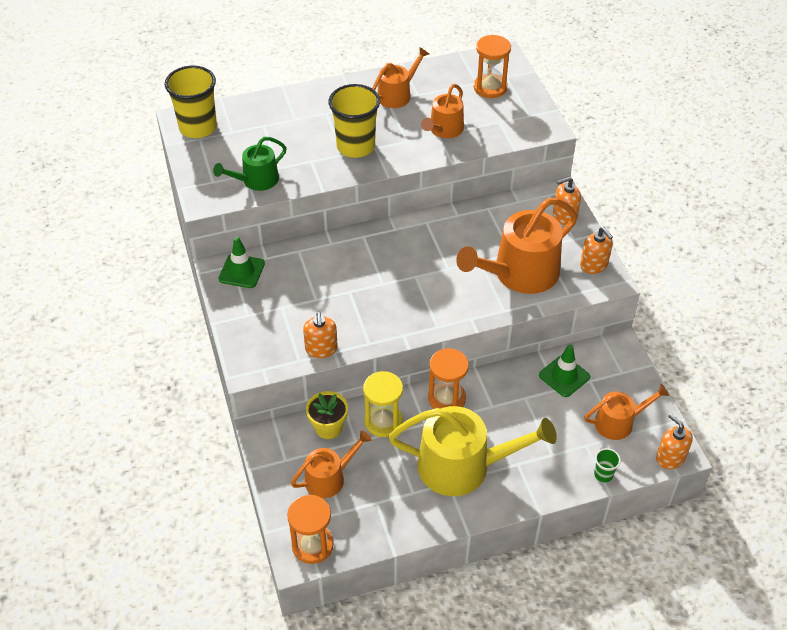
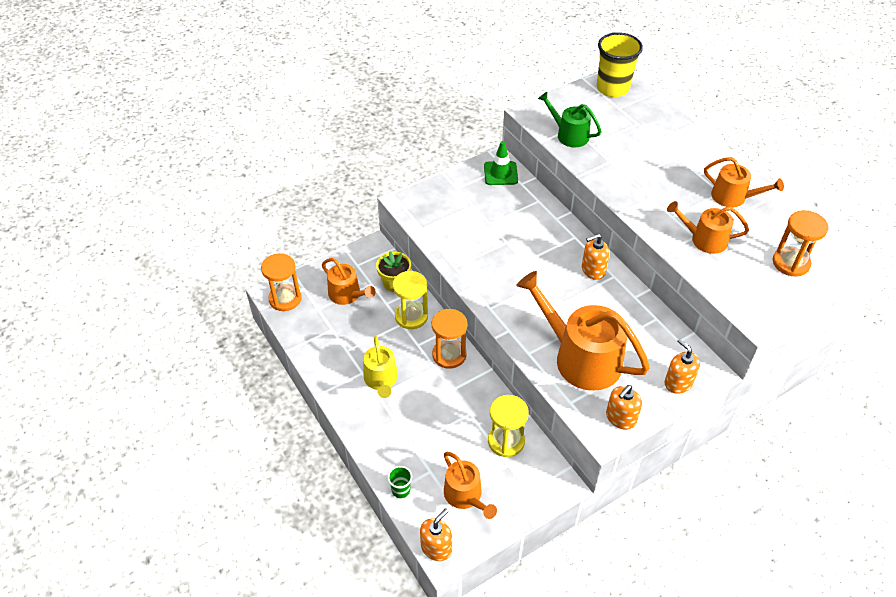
camera: 75 degrees right, 0 degrees up
orange soap dispenser [303,312,338,358] -> orange soap dispenser moved to [582,234,610,280]
yellow cup [328,84,380,158] -> none
yellow watering can [389,406,557,496] -> yellow watering can [363,336,398,398], size x0.56
green traffic cone [539,344,590,397] -> yellow hourglass [488,395,529,457]

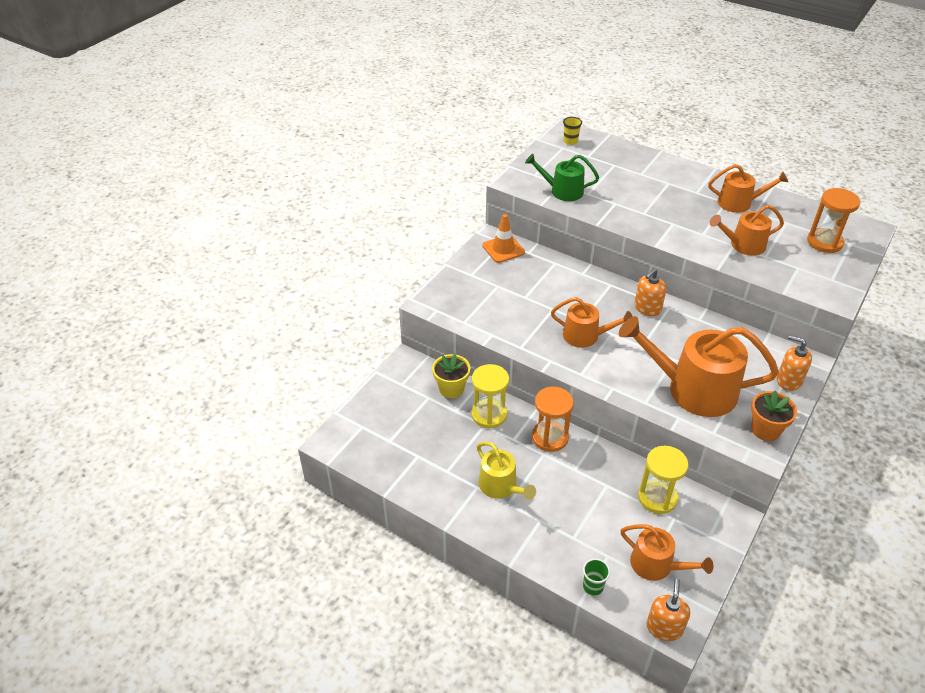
camera: 25 degrees left, 5 degrees down
orange hourglass [261,253,302,311] -> none
orange watering can [322,258,376,305] -> orange watering can moved to [551,297,633,348]
green traffic cone [484,141,518,185] -> orange traffic cone [482,214,525,263]
yellow cup [597,32,643,97] -> yellow cup [563,117,582,145], size x0.44
orange soap dispenser [606,385,642,430] -> orange flower pot [751,391,797,441]

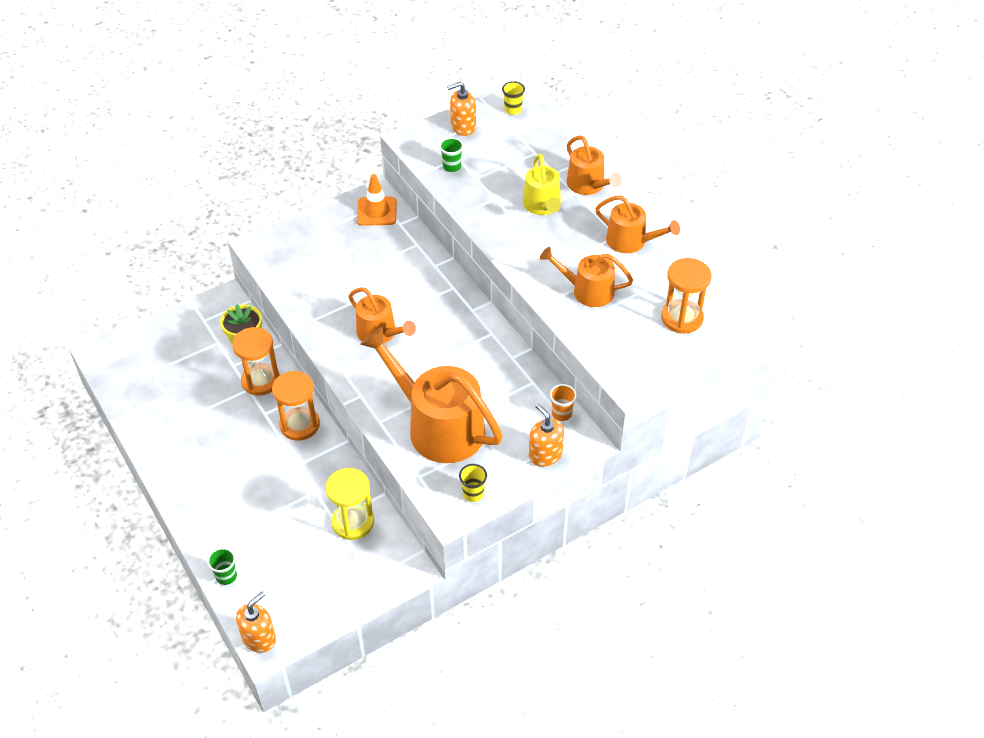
camera: 25 degrees right, 5 degrees up
yellow hourglass [471,364,509,428] -> orange hourglass [232,327,280,396]
yellow watering can [477,442,536,500] -> yellow watering can moved to [523,154,561,215]
green watering can [525,154,599,201] -> green cup [439,138,463,172]
orange watering can [620,524,713,581] -> orange watering can moved to [567,136,622,195]
orange soap dispenser [635,268,666,316] -> orange soap dispenser moved to [447,82,476,136]
orange flower pot [751,391,797,441] -> yellow cup [459,464,487,502]
none -> orange cup [550,384,577,421]

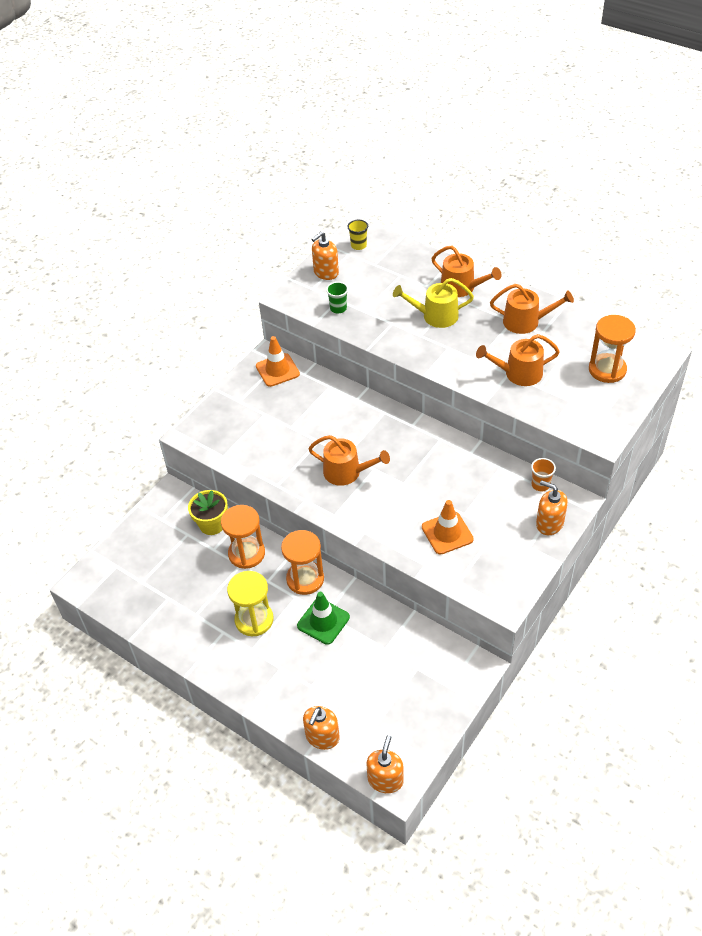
camera: 20 degrees left, 0 degrees up
green cup [207,548,237,585] -> orange soap dispenser [303,706,340,750]
yellow hourglass [326,468,374,540] -> yellow hourglass moved to [227,571,273,636]
orange watering can [360,327,503,463] -> orange traffic cone [422,500,474,555]
yellow cup [459,464,487,502] -> none
yellow watering can [523,154,561,215] -> yellow watering can turned 120 degrees clockwise [393,278,474,328]
none -> green traffic cone [297,592,350,645]

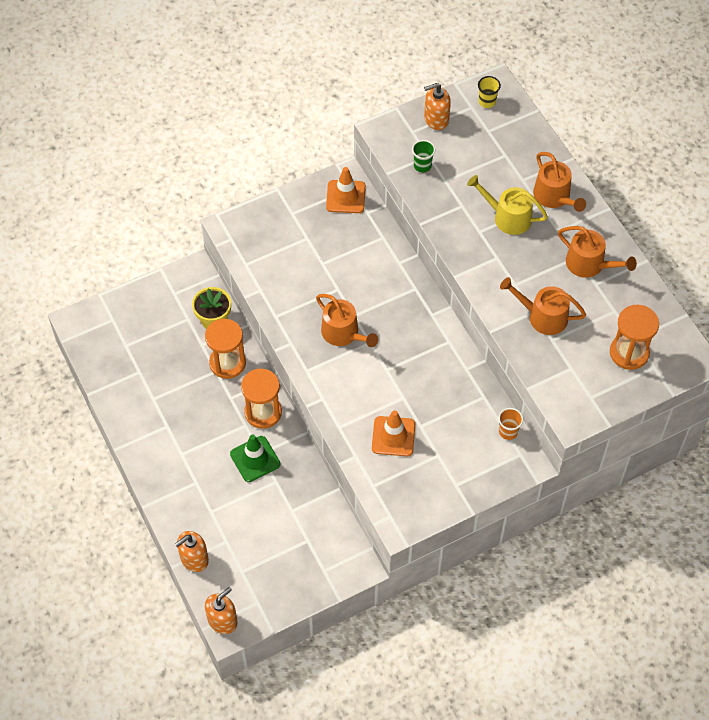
camera: 25 degrees right, 10 degrees up
yellow hourglass [227,571,273,636] -> none
orange soap dispenser [536,480,568,535] -> none

